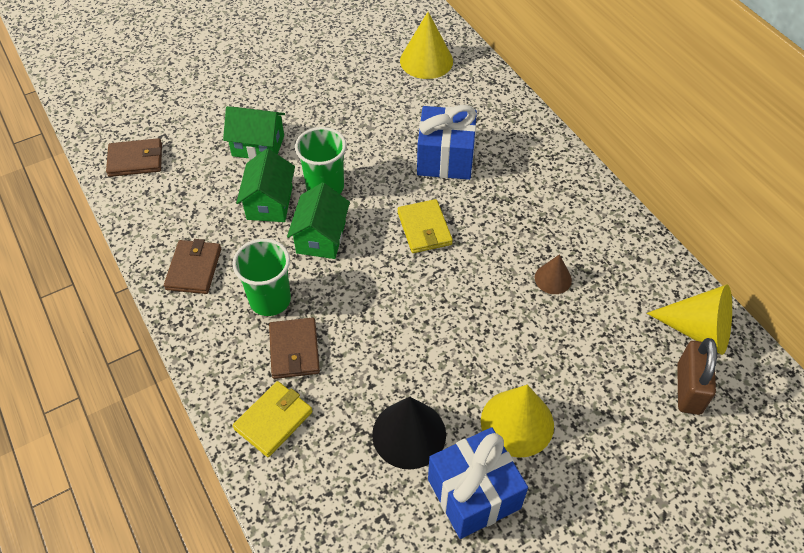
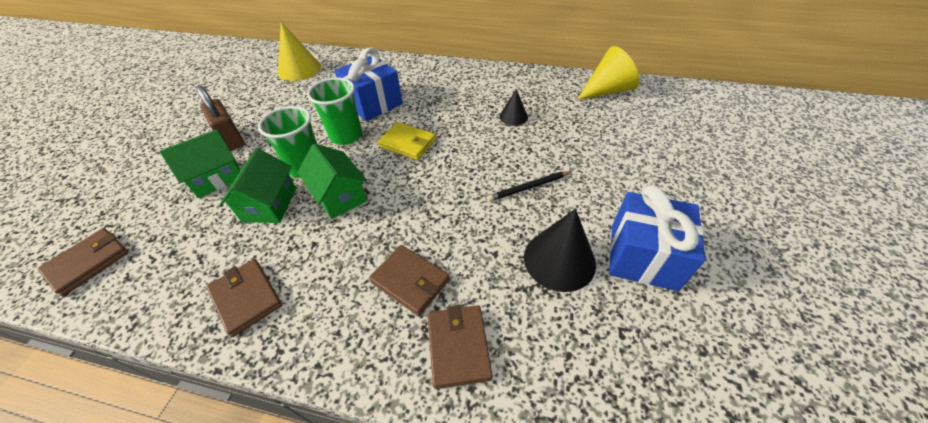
camera: 45 degrees left, 5 degrees down
green cup [232,239,291,316] -> green cup moved to [307,77,362,145]
yellow wallet [233,381,313,457] -> brown wallet [428,305,493,389]
green house [236,149,295,222] -> green house turned 45 degrees clockwise [219,148,296,223]
yellow cone [481,385,554,457] -> none
brown cone [535,254,572,294] -> black cone [499,89,528,126]
brown padlock [677,338,717,415] -> brown padlock moved to [196,85,245,151]
none -> black pencil [487,171,572,202]

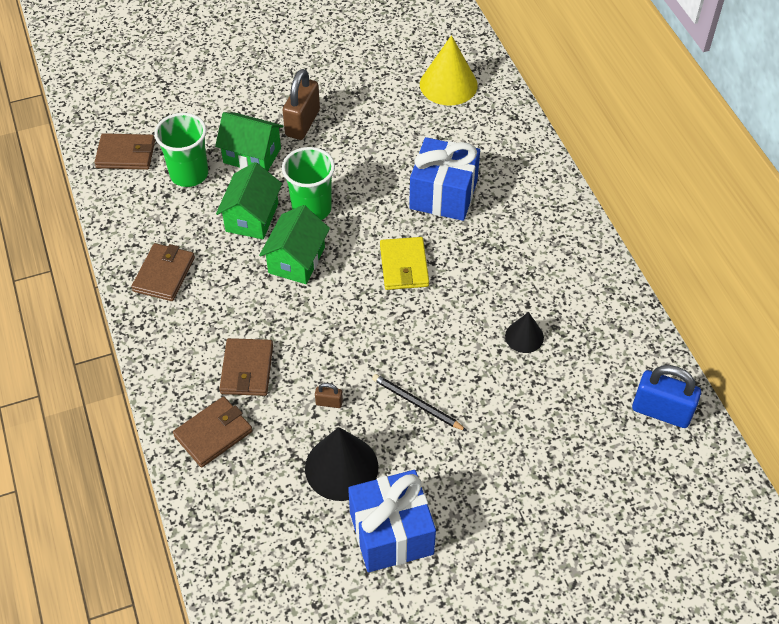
camera: 55 degrees right, 5 degrees up
green house [219,148,296,223] -> green house turned 45 degrees counterclockwise [216,162,282,239]
green cup [307,77,362,145] -> green cup moved to [154,113,208,187]
yellow cone [577,46,640,100] -> blue padlock [632,365,701,428]
none -> brown padlock [315,383,343,408]

